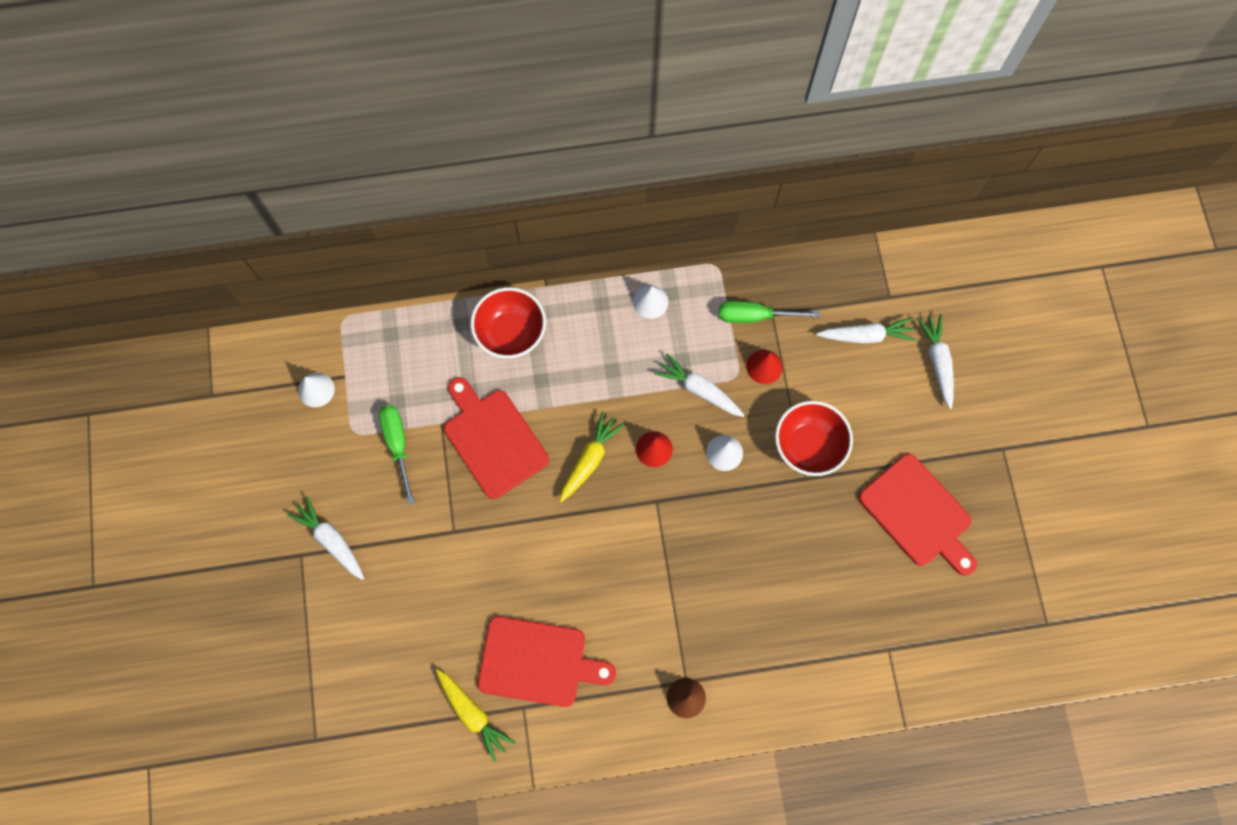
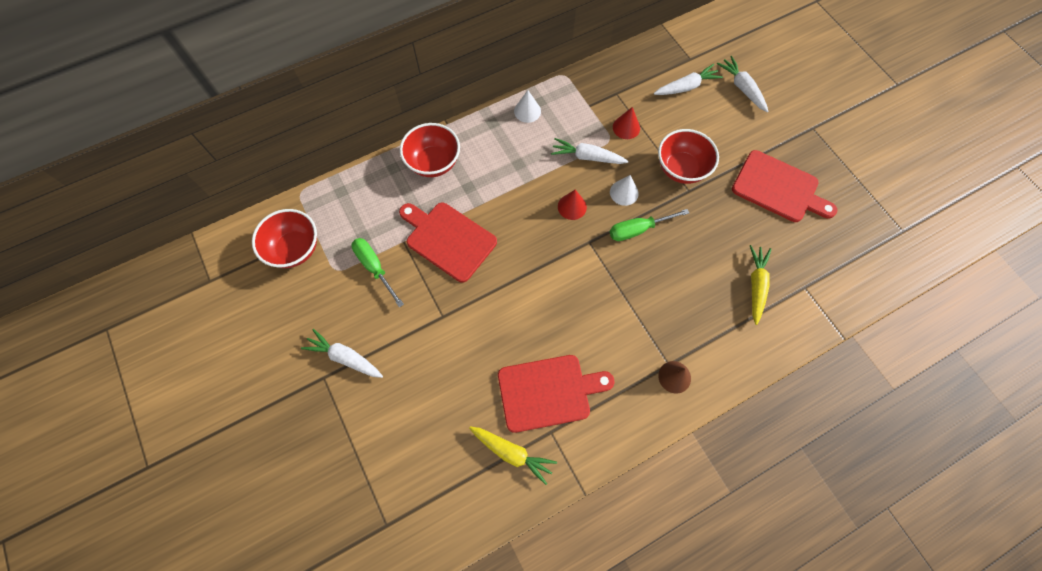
camera: 20 degrees left, 5 degrees down
white cone [298,373,335,407] -> red bowl [252,209,317,268]
yellow carrot [560,411,625,502] -> yellow carrot moved to [750,245,771,325]
green screwdriver [719,301,820,323] -> green screwdriver moved to [610,209,689,241]

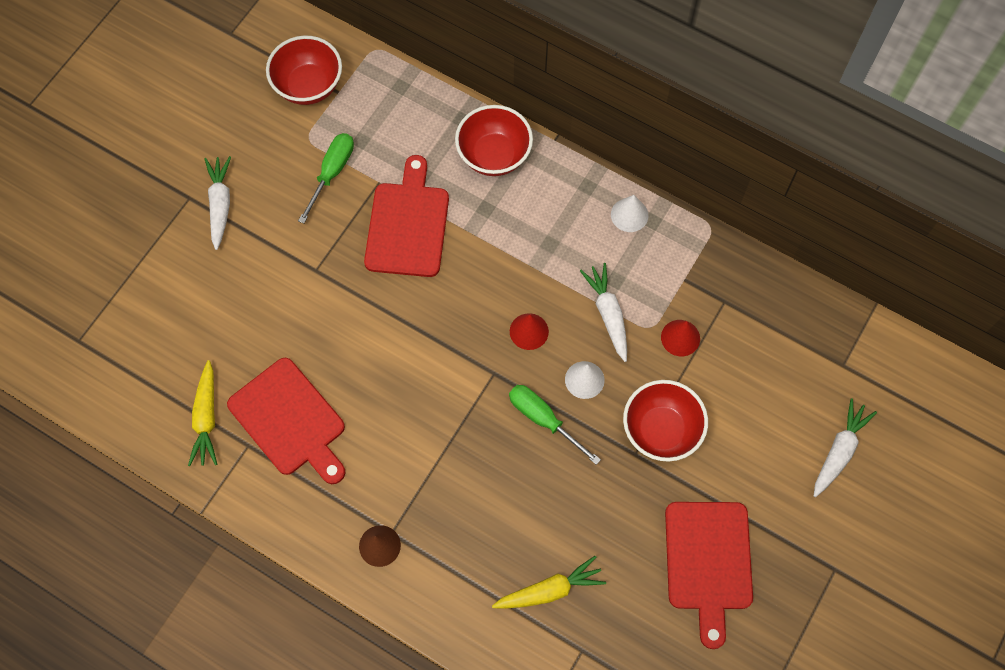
camera: 60 degrees right, 0 degrees up
white carrot [654,64,723,95] -> none

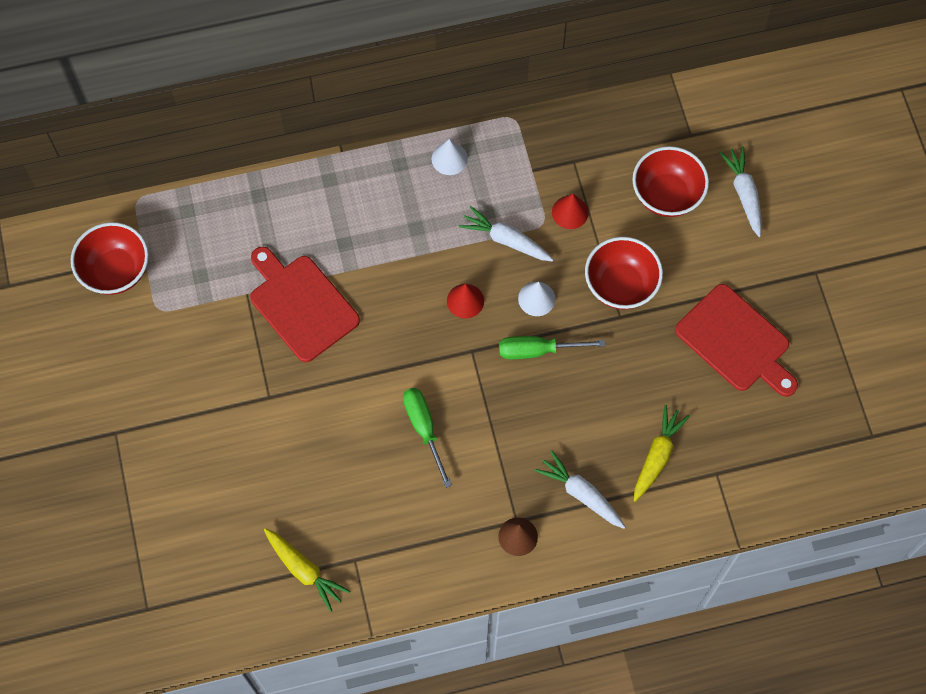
camera: 45 degrees left, 0 degrees up
white carrot [205,156,231,250] -> white carrot moved to [534,450,625,529]
red cutting board [227,358,345,484] -> none
green screwdriver [298,133,354,224] -> green screwdriver moved to [403,388,452,488]
red bowl [455,105,533,176] -> red bowl moved to [632,146,709,217]

